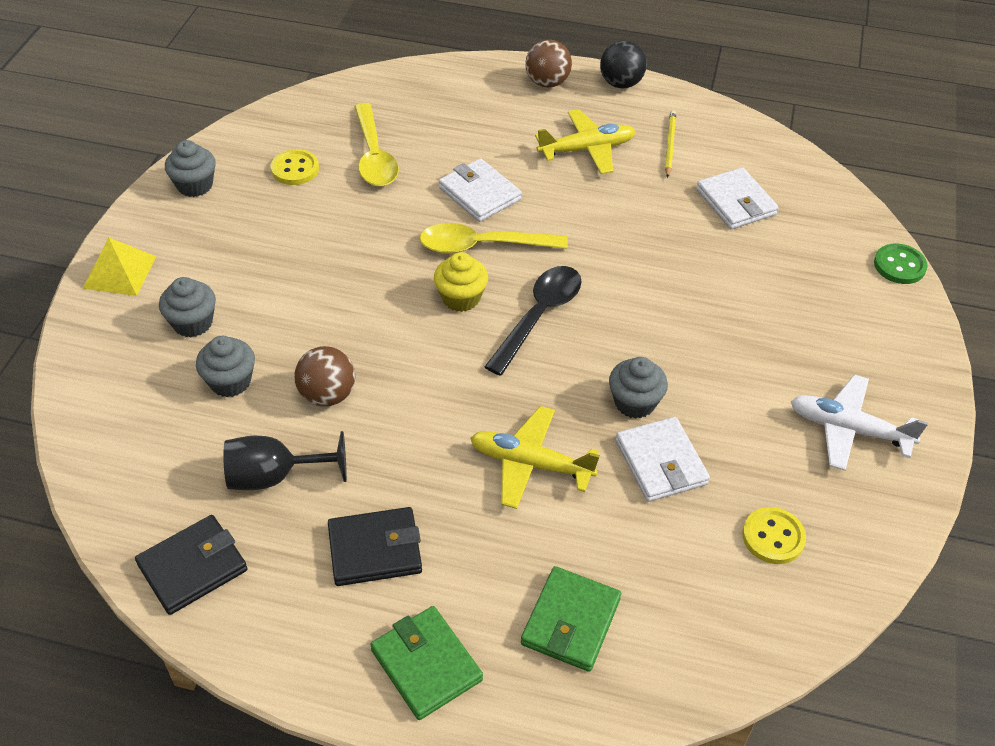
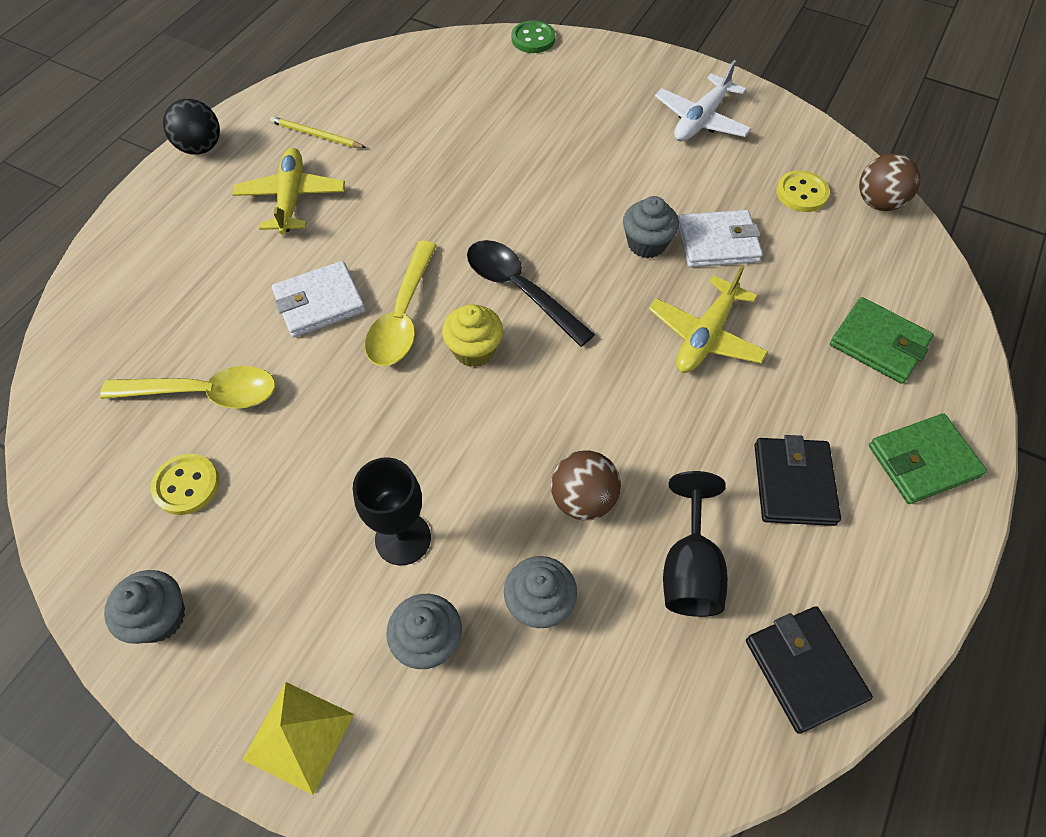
camera: 75 degrees left, 10 degrees up
brown ball [525,40,572,88] -> brown ball moved to [859,154,920,211]
white wallet [696,167,779,229] -> none
none -> black goblet [353,457,431,565]

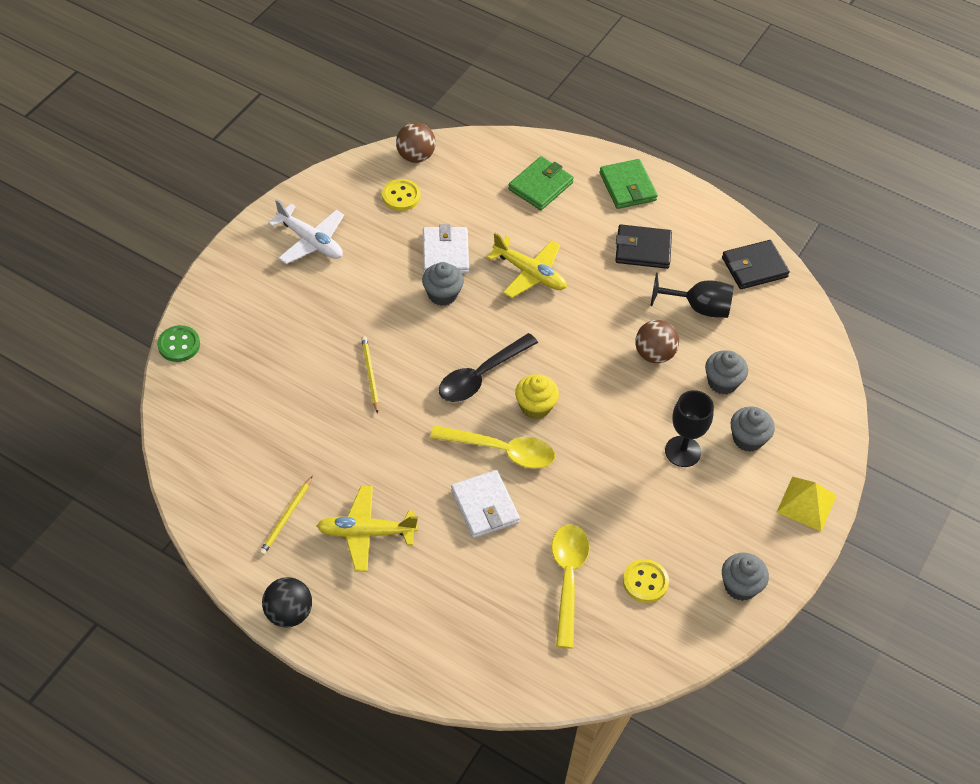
camera: 90 degrees left, 5 degrees down
none -> yellow pencil [361,336,379,413]

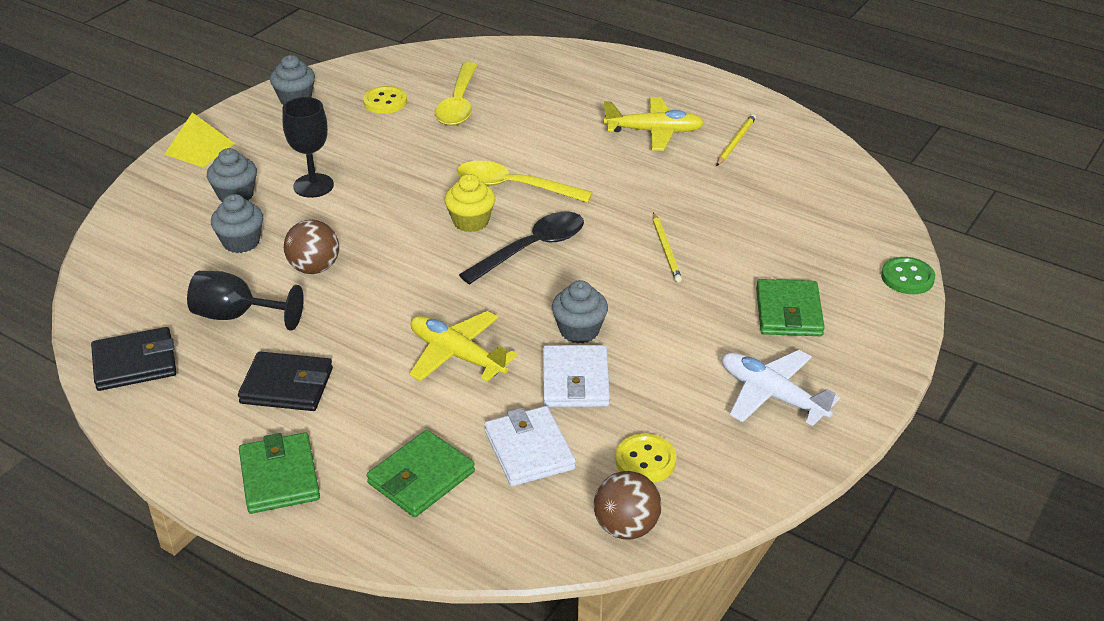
camera: 175 degrees left, 15 degrees down
black ball [262,577,312,627] -> none
white wallet [451,470,520,538] -> white wallet moved to [484,406,576,486]
none -> green wallet [756,279,825,336]

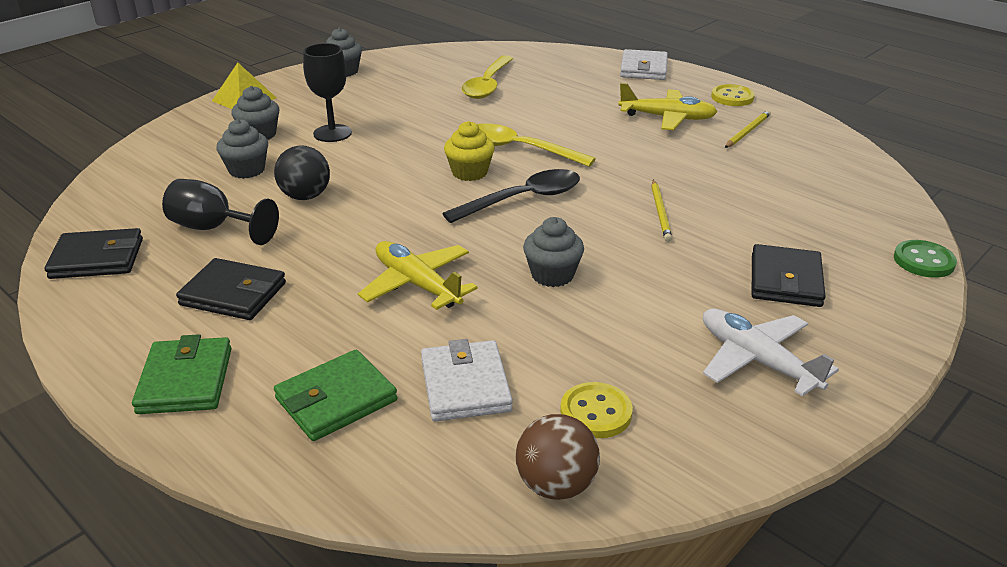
camera: 10 degrees right, 5 degrees down
brown ball [284,220,339,274] -> black ball [274,145,330,200]
yellow button [363,86,407,114] -> yellow button moved to [711,84,755,106]
white wallet [543,345,610,407] -> white wallet moved to [620,49,668,80]
green wallet [756,279,825,336] -> black wallet [752,244,826,307]

